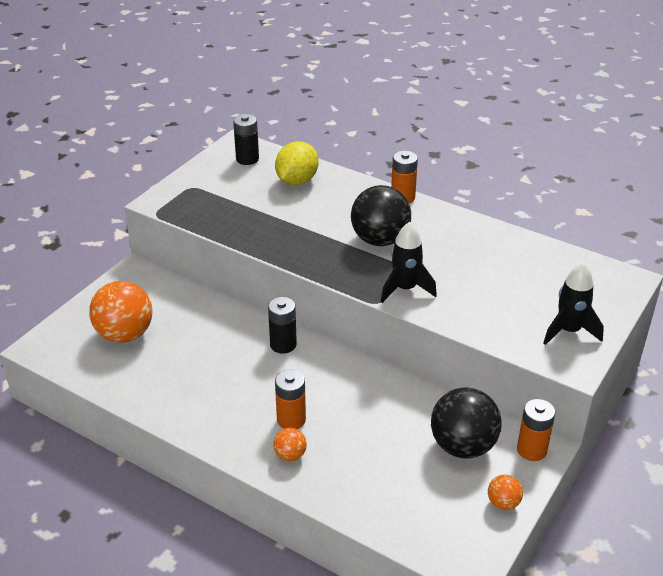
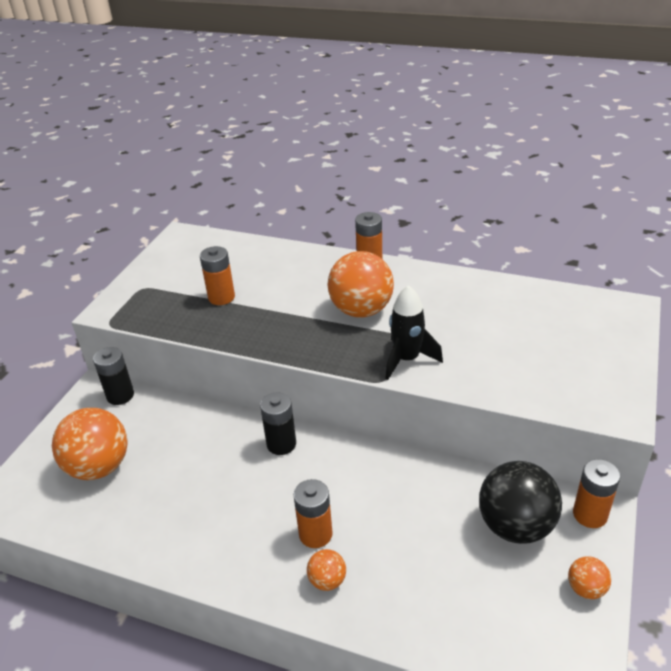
camera: 10 degrees left, 0 degrees up
black battery [233,114,259,165] -> black battery moved to [93,347,134,405]
yellow lemon [275,141,319,185] -> none
black ball [351,185,411,246] -> orange ball [327,251,394,318]
black rocket [544,263,604,345] -> none
none -> orange battery [200,246,235,305]

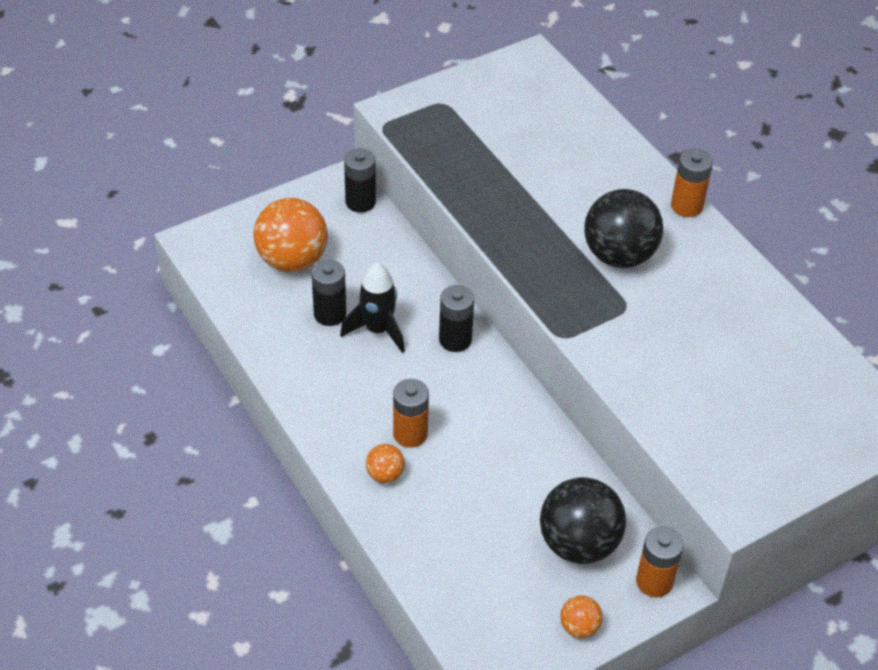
camera: 35 degrees right, 10 degrees up
orange battery [200,246,235,305] -> none
orange ball [327,251,394,318] -> black ball [584,189,663,268]
black rocket [385,285,443,380] -> black rocket moved to [340,263,405,353]
none -> black battery [311,259,346,326]

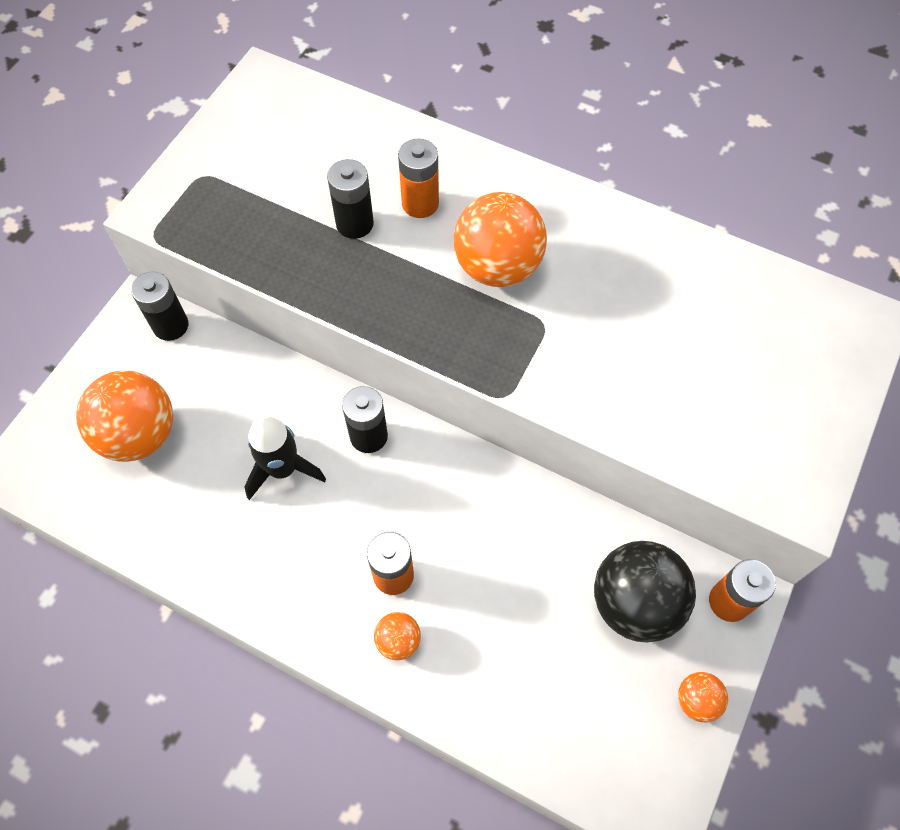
camera: 30 degrees left, 15 degrees up
black battery [311,259,346,326] -> black battery moved to [327,159,374,239]
black ball [584,189,663,268] -> orange ball [454,192,547,287]
orange battery [671,149,713,217] -> orange battery moved to [398,139,439,218]

